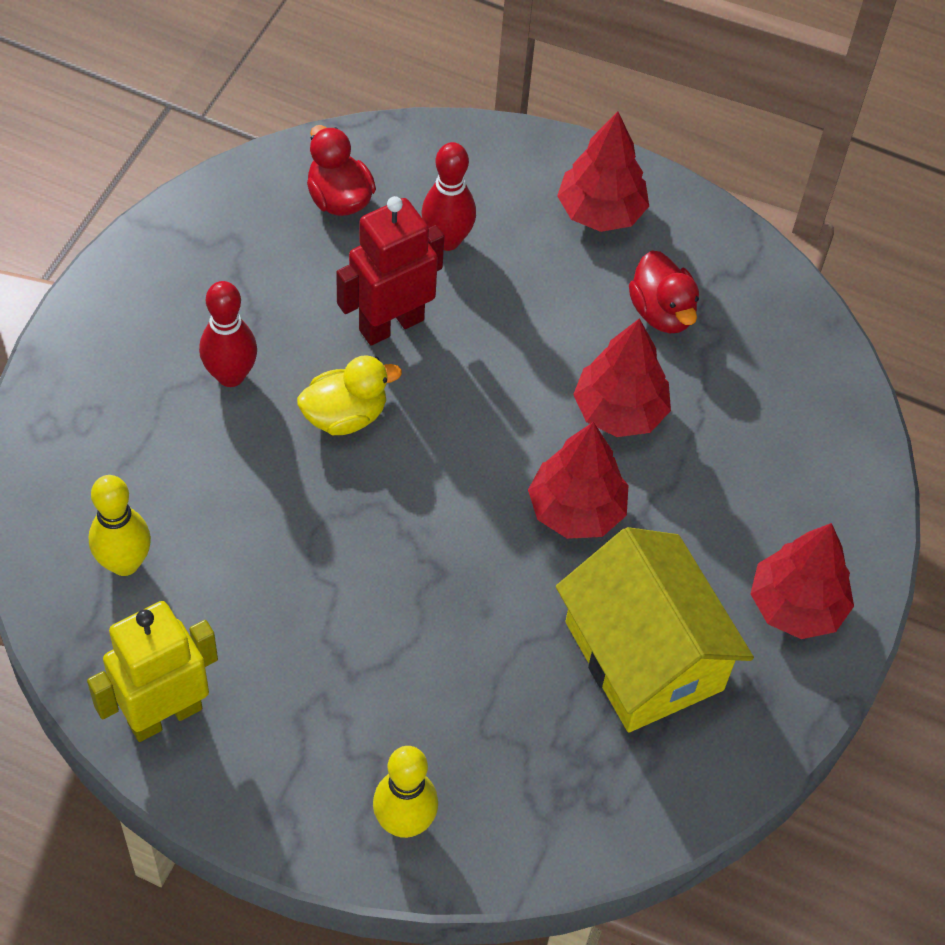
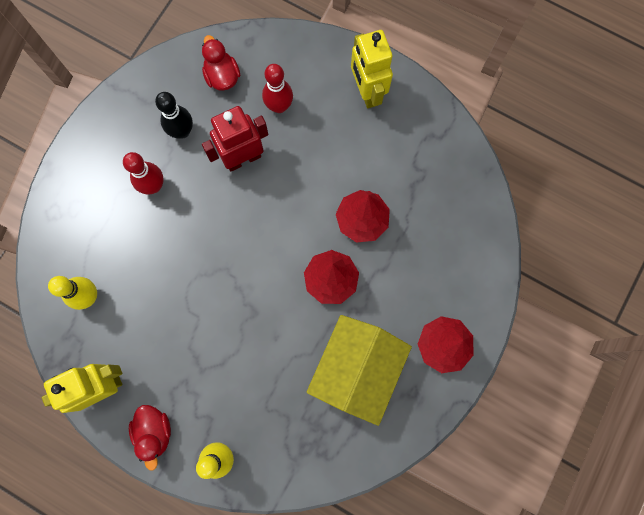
camera: 10 degrees right, 20 degrees up
yellow duck [297,355,402,435] -> none
yellow house [556,527,754,733] -> yellow house turned 45 degrees clockwise [306,315,412,426]
red tree [557,111,649,232] -> yellow robot [351,30,393,108]
red duck [629,251,699,333] -> red duck moved to [129,405,171,471]
none -> black bowling pin [155,92,193,139]

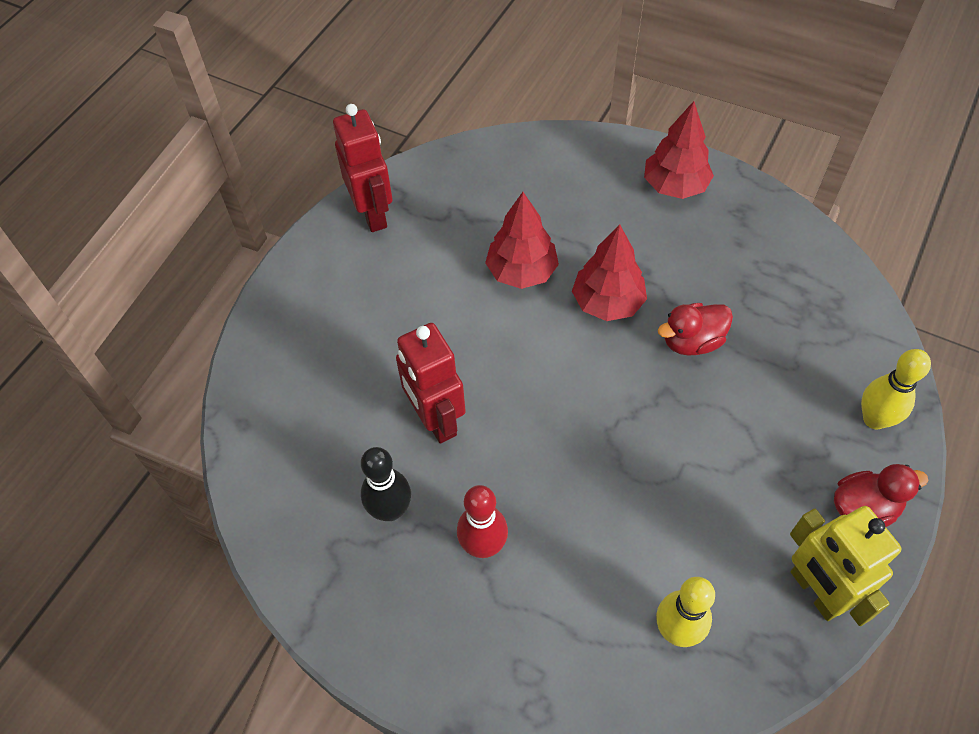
camera: 90 degrees left, 20 degrees down
red duck [202,35,240,91] -> red duck moved to [658,303,733,356]
red bowling pin [262,64,293,113] -> none
yellow house [306,315,412,426] -> none
yellow robot [351,30,393,108] -> none
none -> red robot [333,104,393,232]

